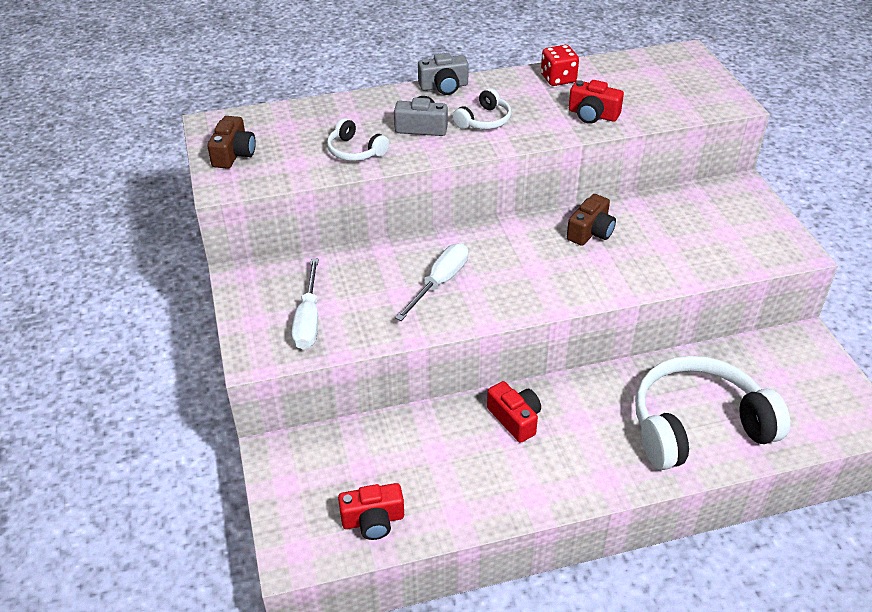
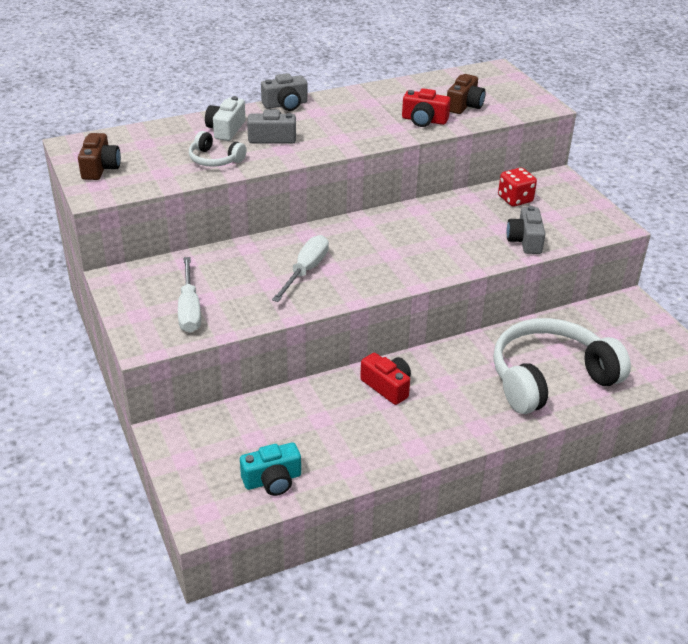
camera: 10 degrees left, 5 degrees down
red camera [338,483,404,540] -> turquoise camera [240,442,301,496]
white headphones [453,88,511,129] -> none
red dice [541,45,579,86] -> red dice moved to [498,168,537,207]
brown camera [567,194,616,246] -> brown camera moved to [447,74,486,114]
none -> white camera [205,96,246,141]
none -> grey camera [507,206,545,254]

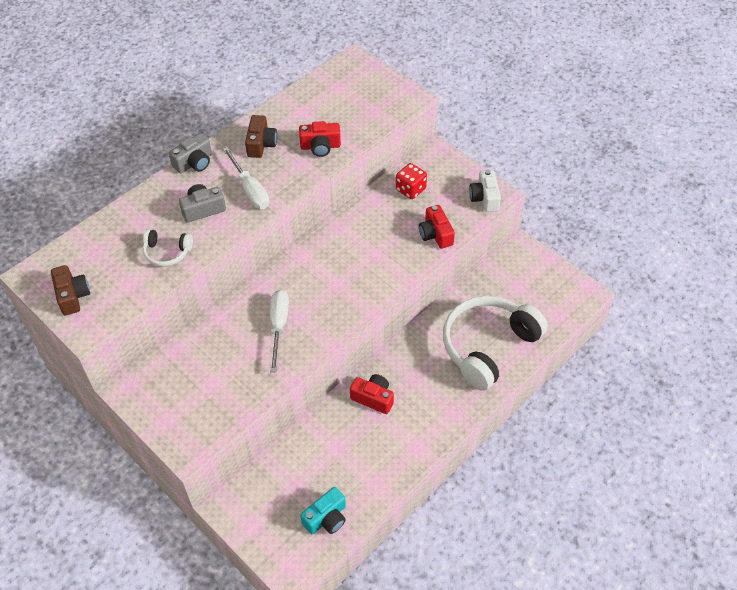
camera: 20 degrees left, 15 degrees up
white screwdriver [178,257,201,333] -> white screwdriver moved to [223,147,269,209]
white camera [205,96,246,141] -> white camera moved to [469,170,501,212]
brown camera [447,74,486,114] -> brown camera moved to [245,115,277,158]
grey camera [507,206,545,254] -> red camera [419,205,455,249]

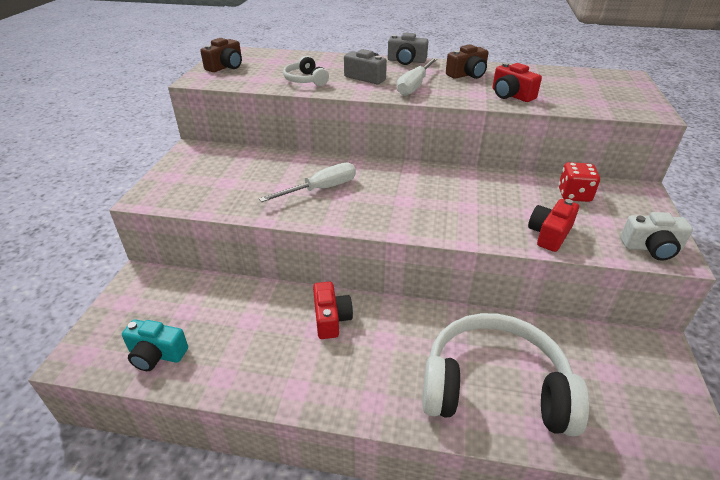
camera: 55 degrees right, 15 degrees down
white camera [469,170,501,212] -> white camera turned 135 degrees counterclockwise [620,212,693,261]

